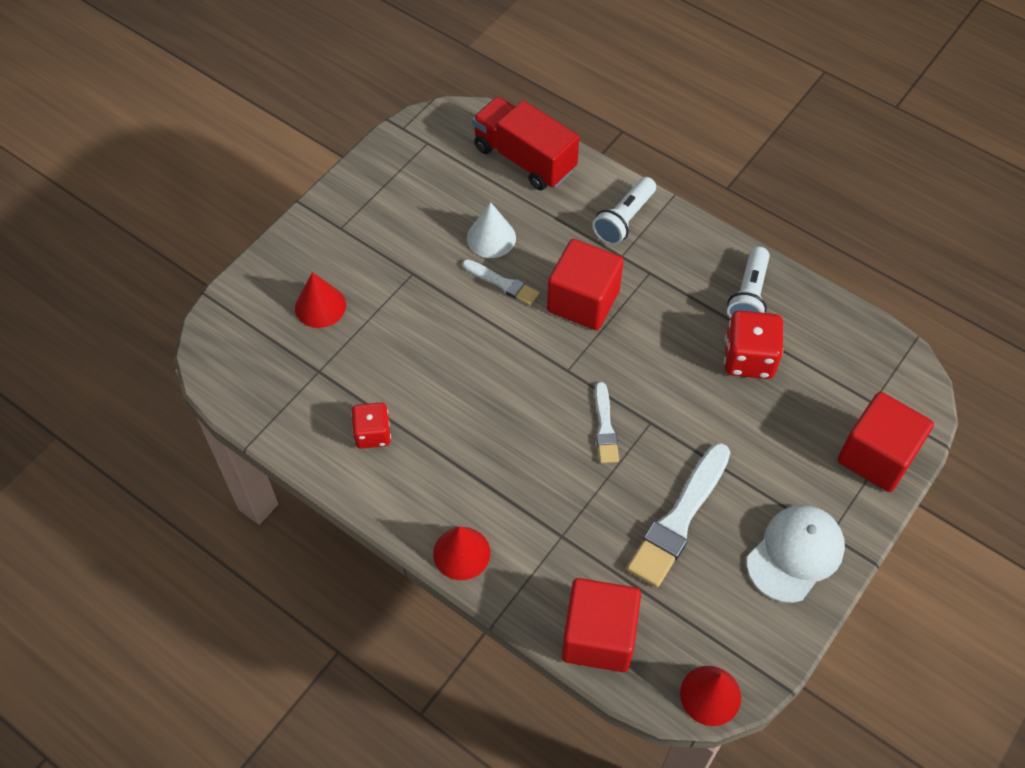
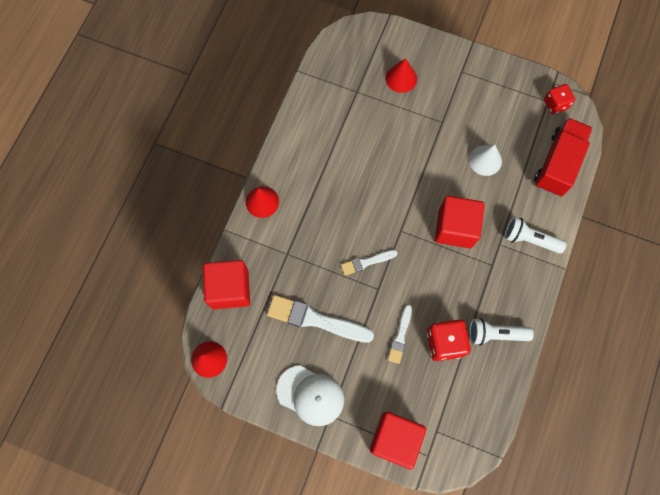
camera: 75 degrees right, 15 degrees up
red dice [351,402,391,449] -> red dice moved to [544,84,575,114]
white brush [462,259,539,305] -> white brush moved to [388,305,412,364]

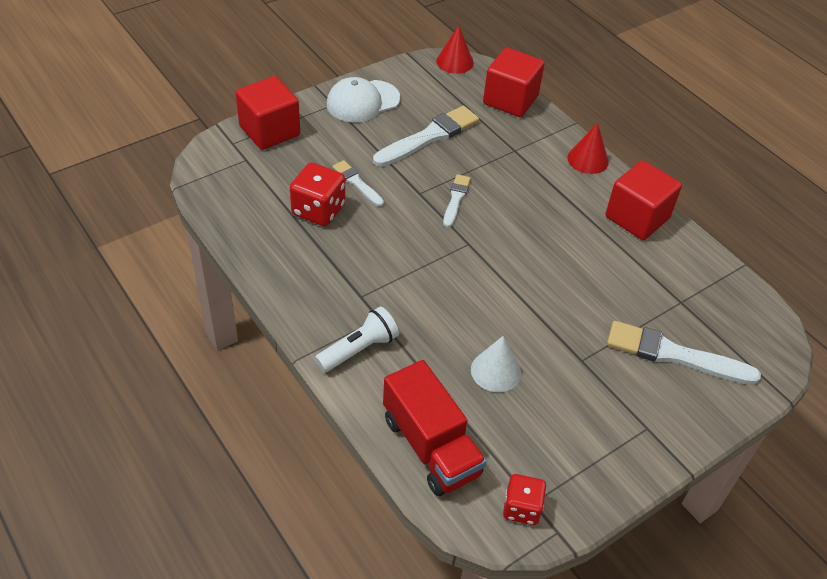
camera: 120 degrees right, 25 degrees down
red cone [385,58,417,93] -> white brush [607,321,761,385]
red cube [435,196,485,248] -> red cube moved to [605,160,682,240]
white flashlight [469,318,534,346] -> none

